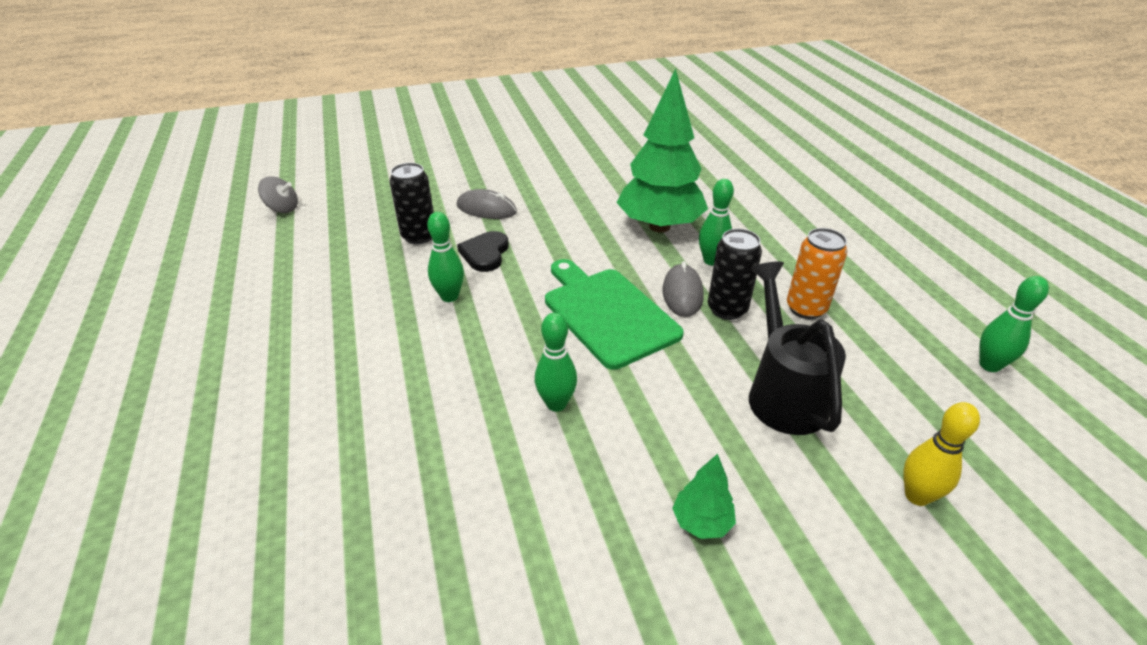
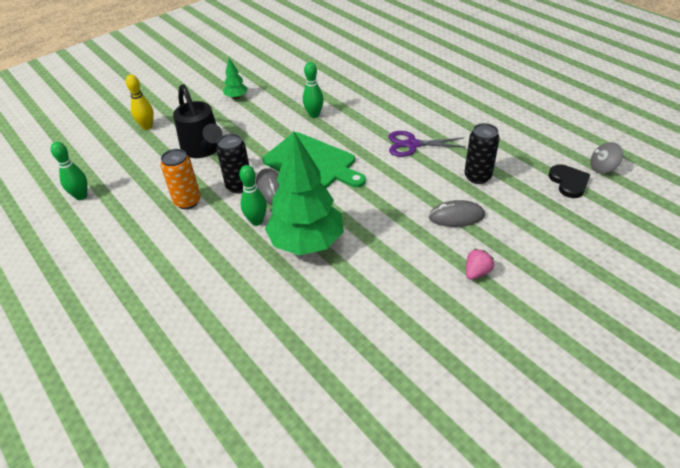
camera: 160 degrees right, 5 degrees up
green bowling pin [427,212,464,302] -> purple scissors [389,131,465,157]
black heart [457,231,509,272] -> black heart moved to [548,164,590,198]
none -> pink strawberry [466,249,494,280]

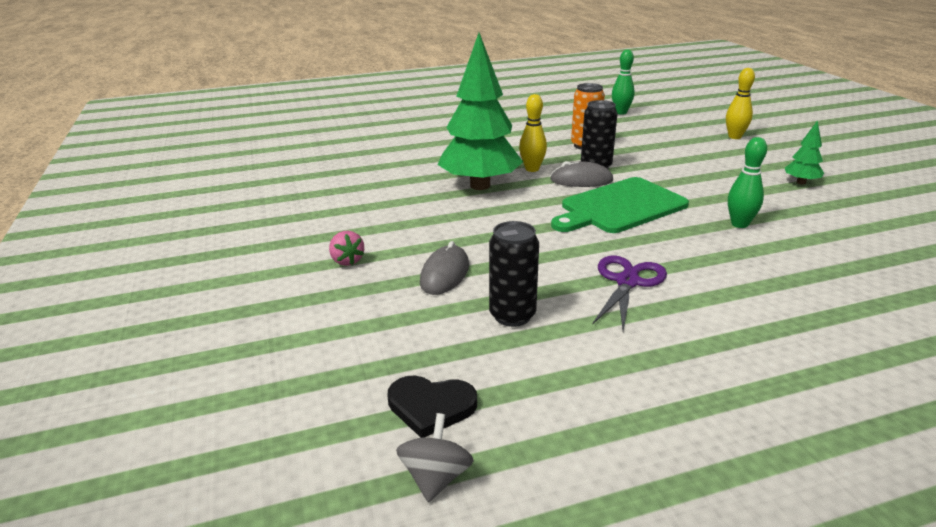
camera: 110 degrees right, 15 degrees down
black watering can [173,84,222,158] -> none
green bowling pin [239,165,267,226] -> yellow bowling pin [519,94,547,172]

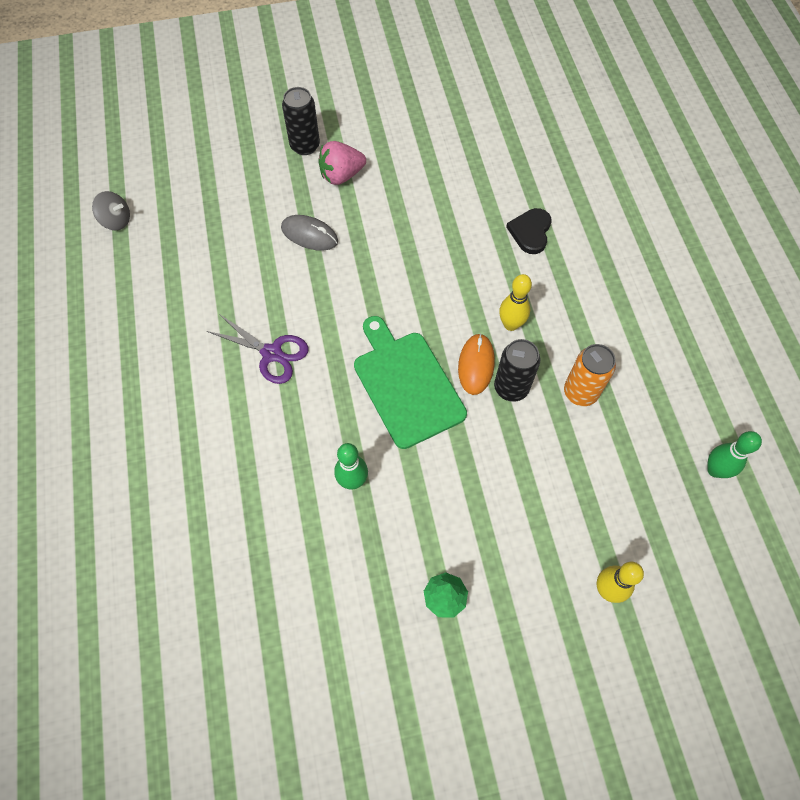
camera: 95 degrees right, 35 degrees up
pink strawberry [329,231,364,266] -> pink strawberry [318,141,366,185], size x1.54
black heart [387,376,477,438] -> black heart moved to [506,208,552,254]
green tree [437,33,523,190] -> none
black can [489,221,539,327] -> black can moved to [282,87,320,155]
grey mouse [550,161,613,187] -> orange mouse [458,333,495,395]

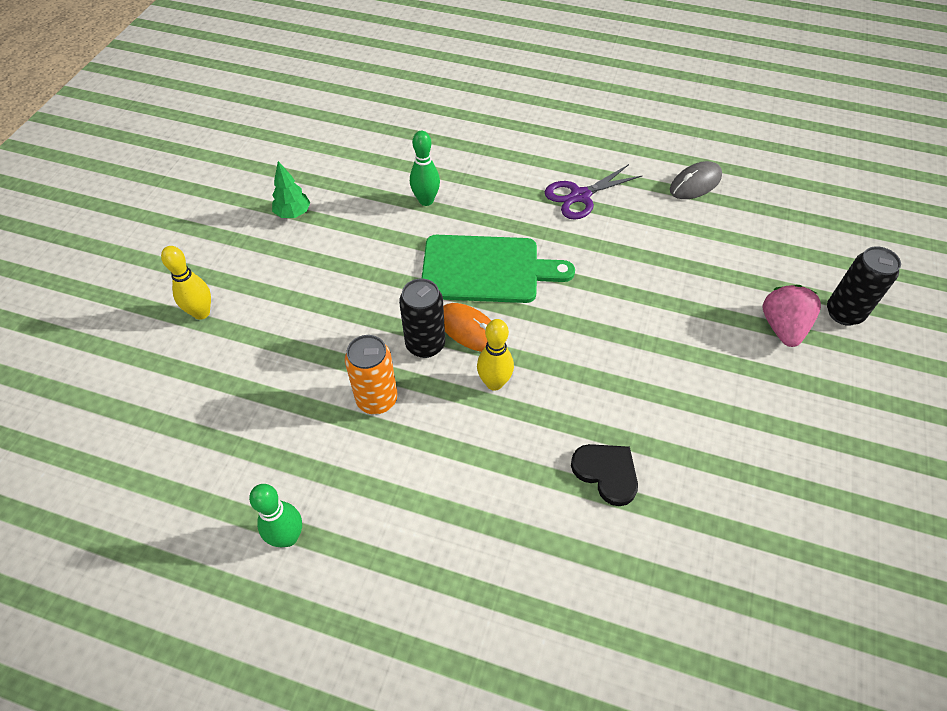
camera: 120 degrees right, 10 degrees down
grey spinning top [92,191,130,230] -> none
grey mouse [281,215,338,251] -> grey mouse moved to [670,161,722,199]
green bowling pin [707,431,762,478] -> green bowling pin moved to [249,484,302,547]

